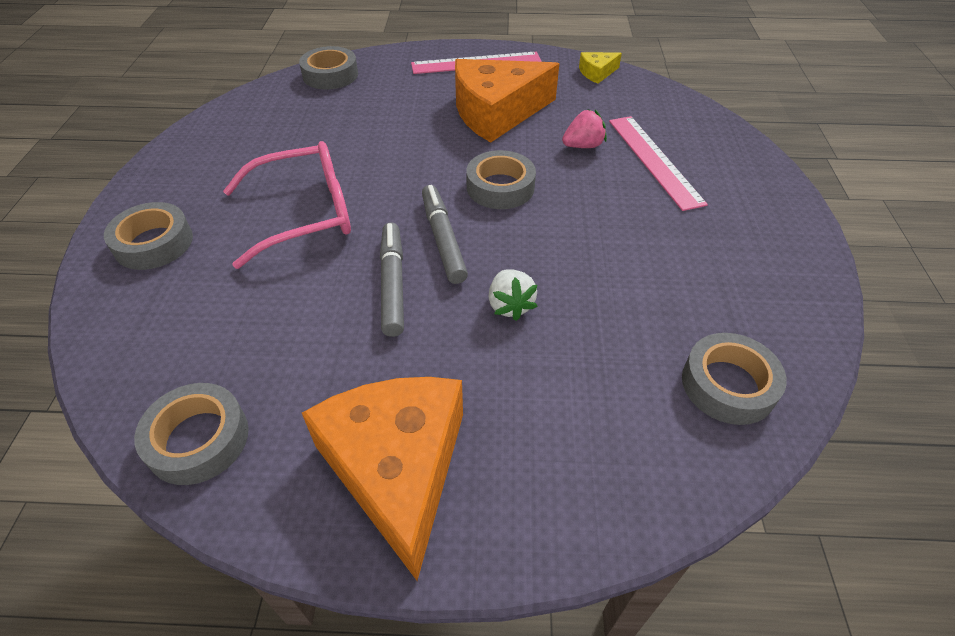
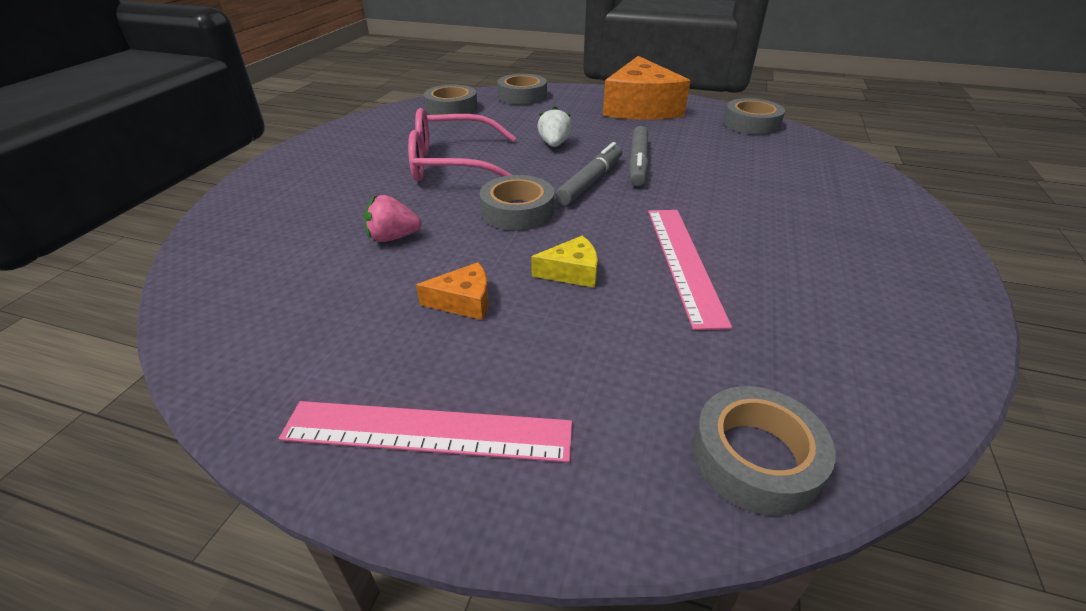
camera: 165 degrees left, 10 degrees down
grey tape [104,202,193,270] -> grey tape moved to [497,74,547,105]
pink glasses [223,141,351,269] -> pink glasses moved to [408,108,516,181]
grey marker [422,185,468,284] -> grey marker turned 150 degrees counterclockwise [556,142,622,205]
orange cheese [455,59,559,143] -> orange cheese [416,262,489,320], size x0.43
yellow cheese [579,52,622,84] -> yellow cheese moved to [531,236,598,288]
pink ruler [609,116,708,211] -> pink ruler moved to [648,210,732,330]

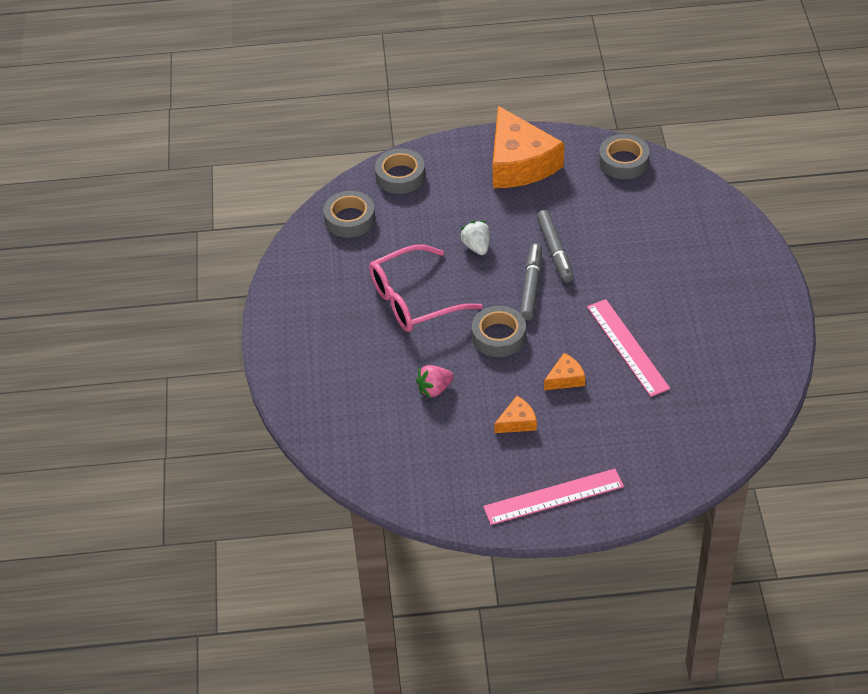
camera: 20 degrees left, 10 degrees up
yellow cheese [531,236,598,288] -> orange cheese [544,353,585,390]
grey tape [693,386,836,516] -> none

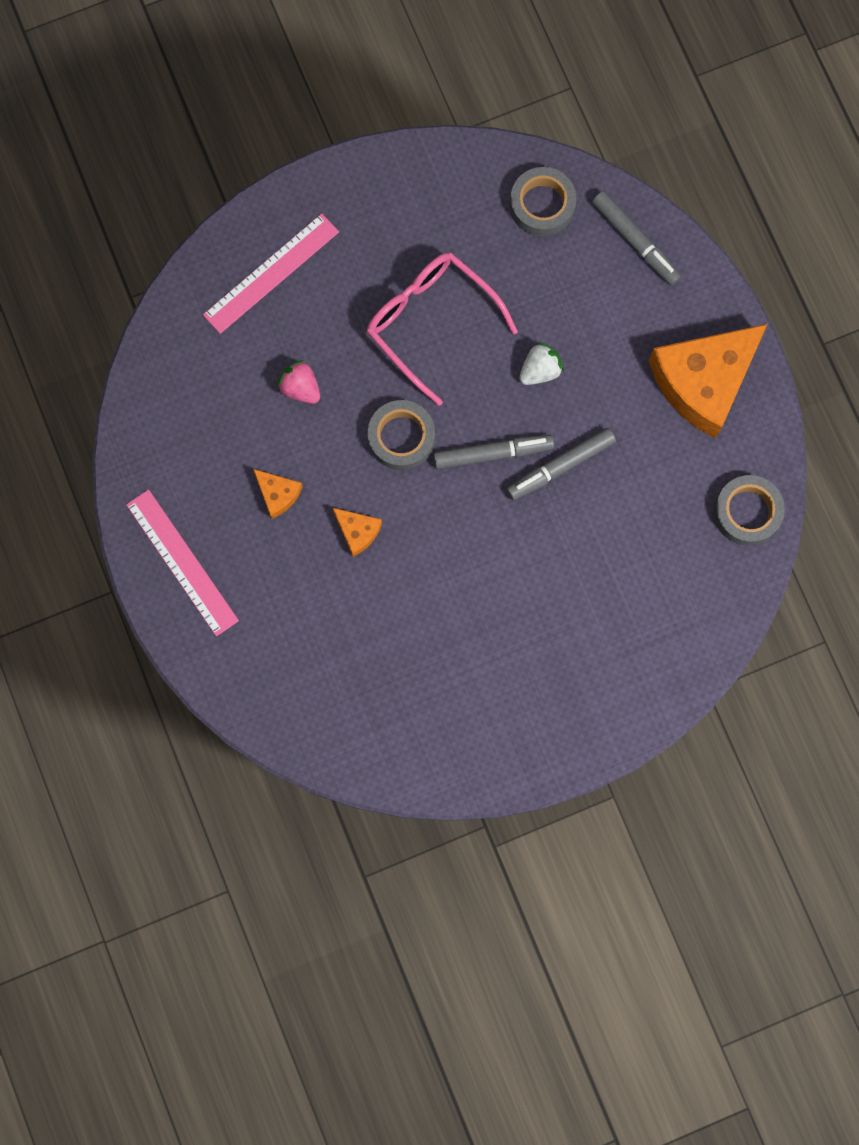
camera: 70 degrees right, 30 degrees up
grey tape [375,149,425,194] -> grey marker [592,191,681,286]
pink ruler [587,299,670,397] -> pink ruler moved to [203,213,339,334]

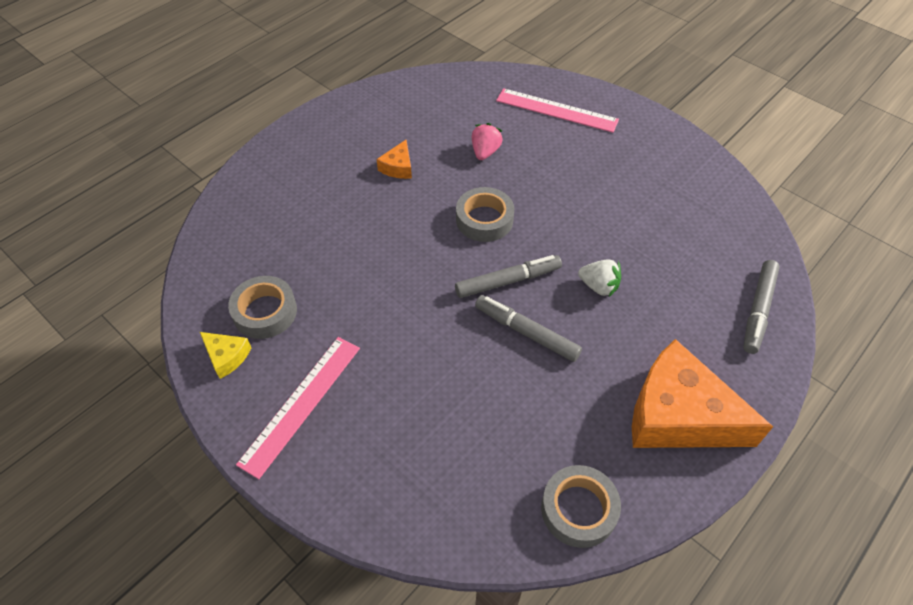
camera: 65 degrees right, 25 degrees down
pink ruler [126,490,239,636] -> pink ruler moved to [236,337,360,479]
orange cheese [333,508,382,557] -> none
pink glasses [367,253,518,406] -> none
grey marker [433,435,554,469] -> grey marker turned 75 degrees counterclockwise [455,255,562,298]
grey tape [510,167,576,236] -> grey tape moved to [228,276,297,339]
none -> yellow cheese [200,332,251,379]

